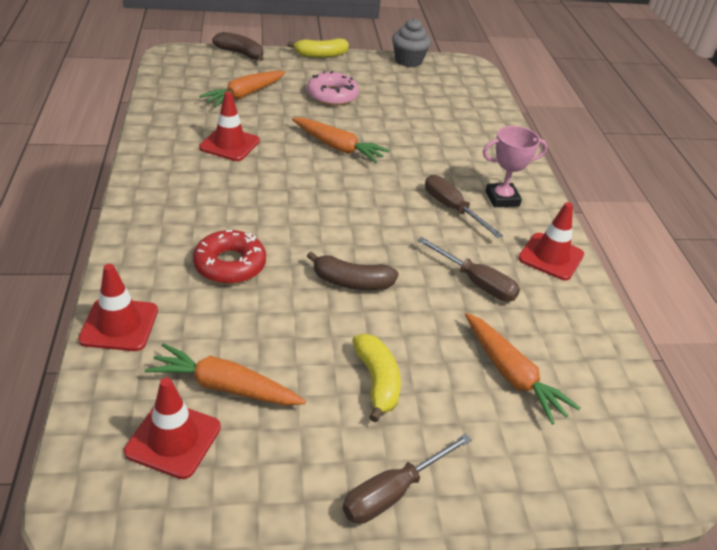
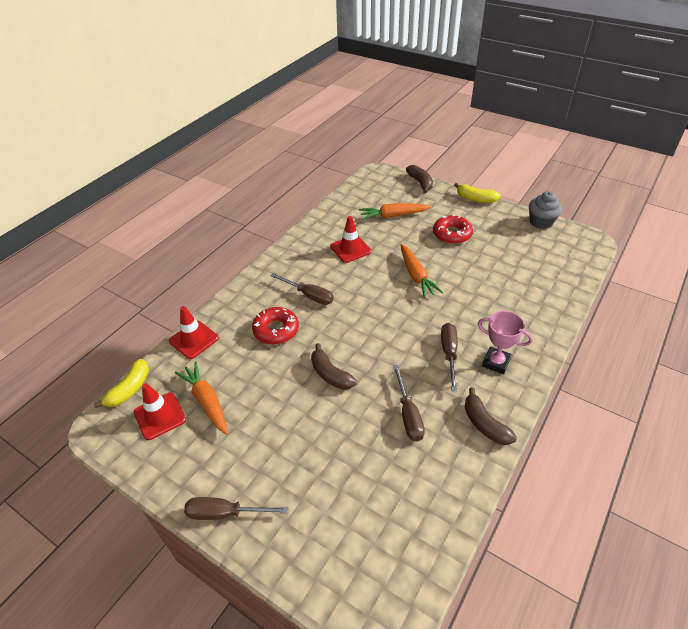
camera: 45 degrees right, 5 degrees up
pink donut [307,71,359,106] -> red donut [433,214,473,244]
yellow banana [352,334,401,423] -> yellow banana moved to [94,359,149,408]
orange carrot [465,313,580,425] -> none
red traffic cone [518,202,584,280] -> brown banana [465,387,517,445]
none -> brown screwdriver [270,273,334,305]

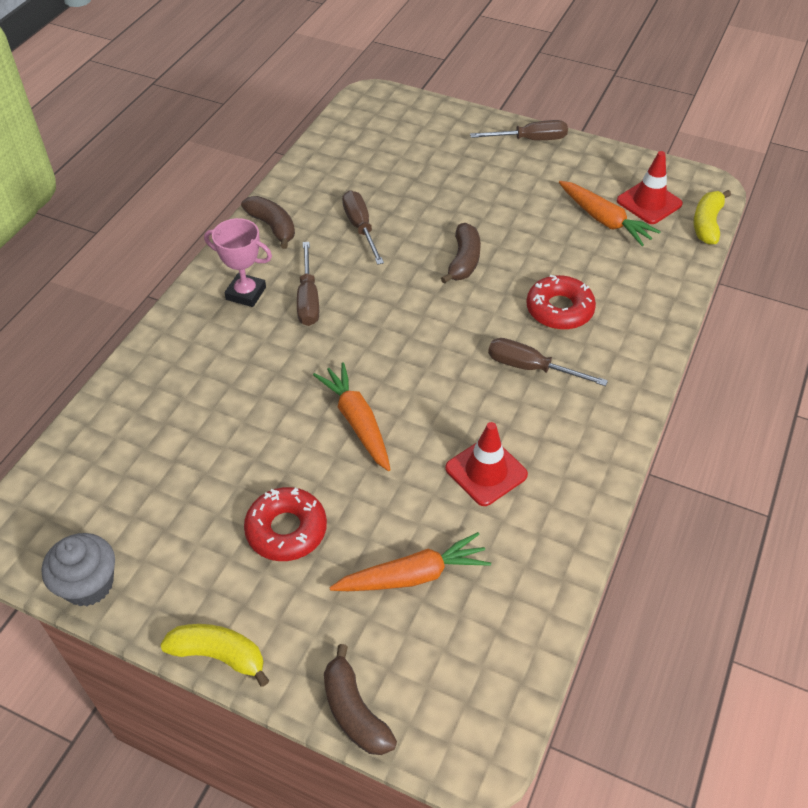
camera: 170 degrees right, 5 degrees up
red traffic cone [169,306,219,359] -> none
brown banana [311,343,357,390] -> brown banana turned 60 degrees clockwise [441,223,481,284]

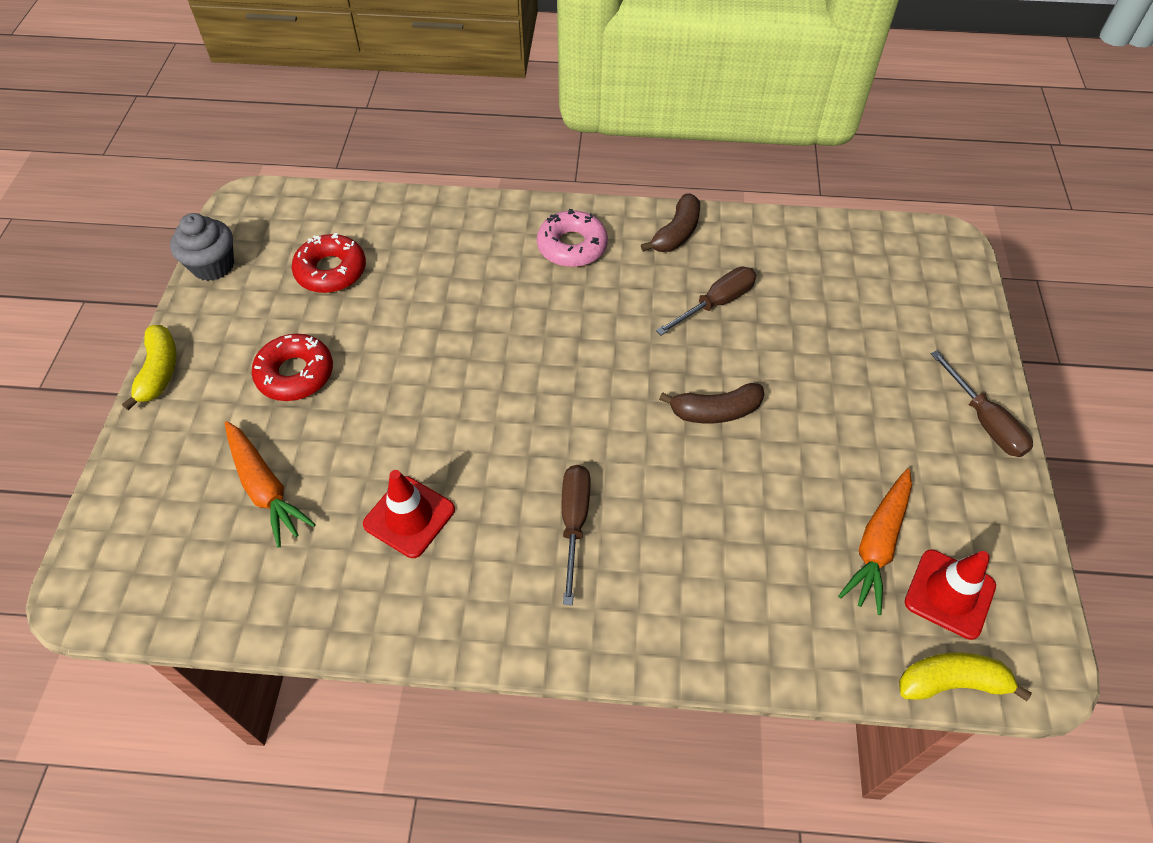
camera: 70 degrees right, 5 degrees up
pink trophy [204,218,272,307] -> pink donut [537,209,608,267]
brown screwdriver [297,242,319,326] -> none
orange carrot [313,362,391,471] -> none
brown banana [324,644,397,755] -> none
red donut [526,275,596,330] -> red donut moved to [292,233,366,293]

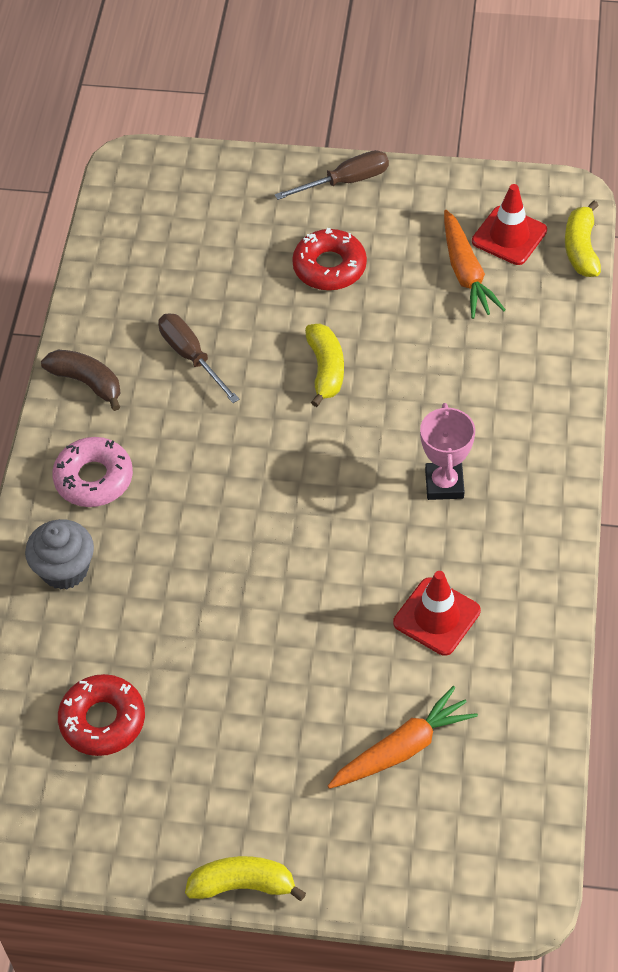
camera: 85 degrees left, 0 degrees up
grey cupcake [170,213,234,281] -> grey cupcake moved to [25,519,94,590]
red donut [252,334,333,401] -> red donut moved to [292,228,367,291]
brown screwdriver [562,465,590,605] -> pink trophy [420,403,475,500]
brown banana [659,383,764,423] -> yellow banana [305,324,344,407]
orange carrot [838,468,912,615] -> orange carrot turned 45 degrees clockwise [444,210,505,319]

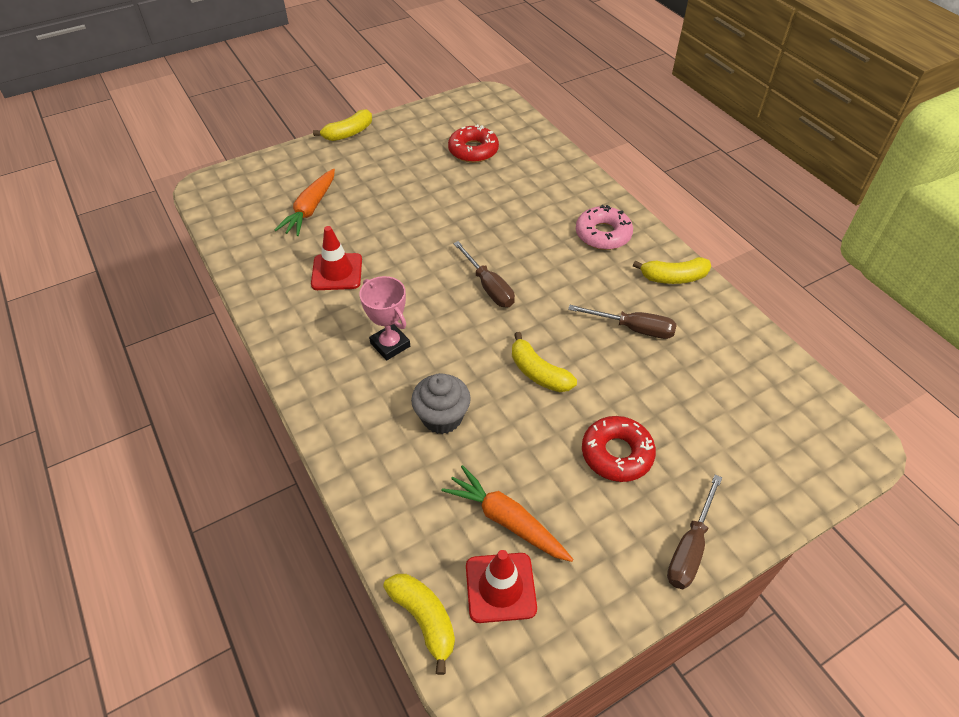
camera: 140 degrees right, 5 degrees down
grey cupcake [25,519,94,590] -> grey cupcake moved to [411,373,471,434]
brown banana [41,350,121,411] -> yellow banana [633,257,711,284]
none -> brown screwdriver [453,241,515,307]

